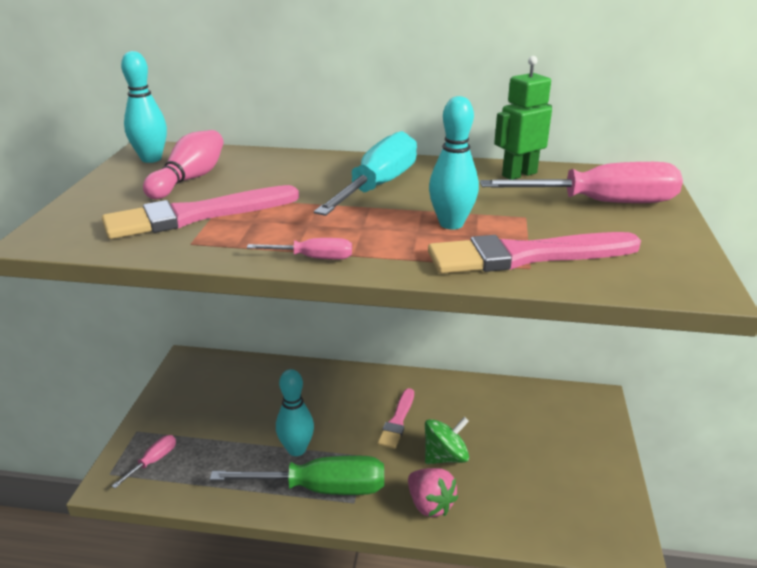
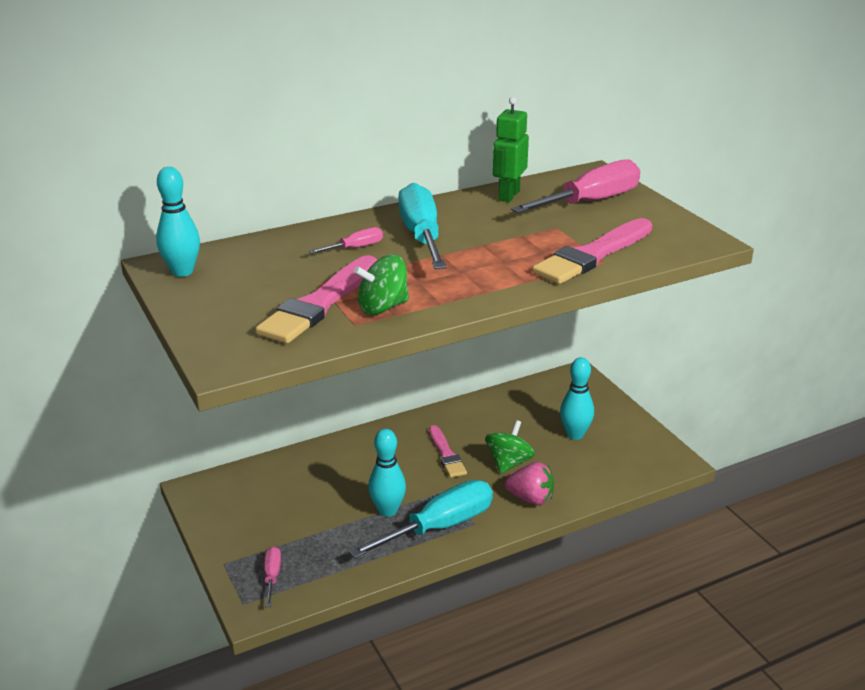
camera: 35 degrees left, 0 degrees up
pink bowling pin [143,130,224,199] -> none
green screwdriver [210,456,384,495] -> turquoise screwdriver [349,480,493,559]
pink screwdriver [247,238,352,259] -> pink screwdriver moved to [309,227,383,254]
turquoise bowling pin [429,96,479,230] -> turquoise bowling pin moved to [560,357,594,440]
none -> green spinning top [354,255,409,315]

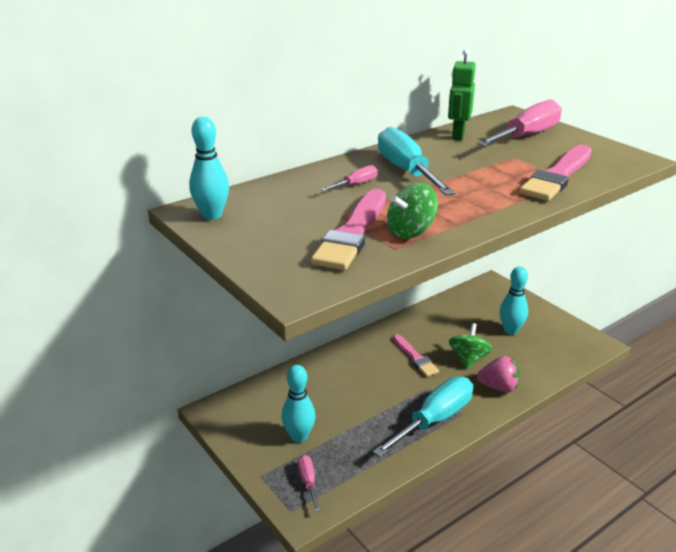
camera: 10 degrees left, 0 degrees up
turquoise bowling pin [368,429,406,517] -> turquoise bowling pin moved to [281,365,315,443]

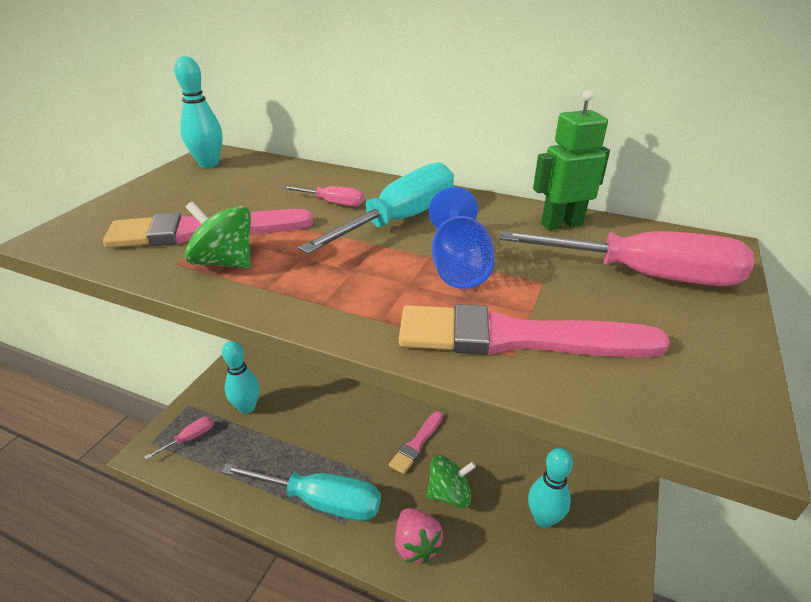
camera: 60 degrees right, 5 degrees up
none -> blue goblet [429,187,495,289]

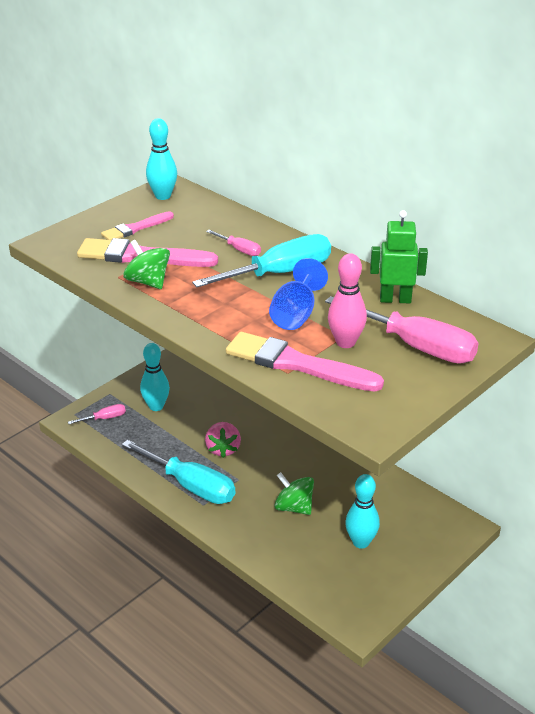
camera: 20 degrees right, 0 degrees up
pink brush [389,411,443,474] -> pink brush moved to [101,211,174,240]
pink strawberry [395,508,443,563] -> pink strawberry moved to [205,422,241,458]
green spinning top [427,455,476,508] -> green spinning top turned 150 degrees counterclockwise [274,472,314,515]
none -> pink bowling pin [328,253,367,348]

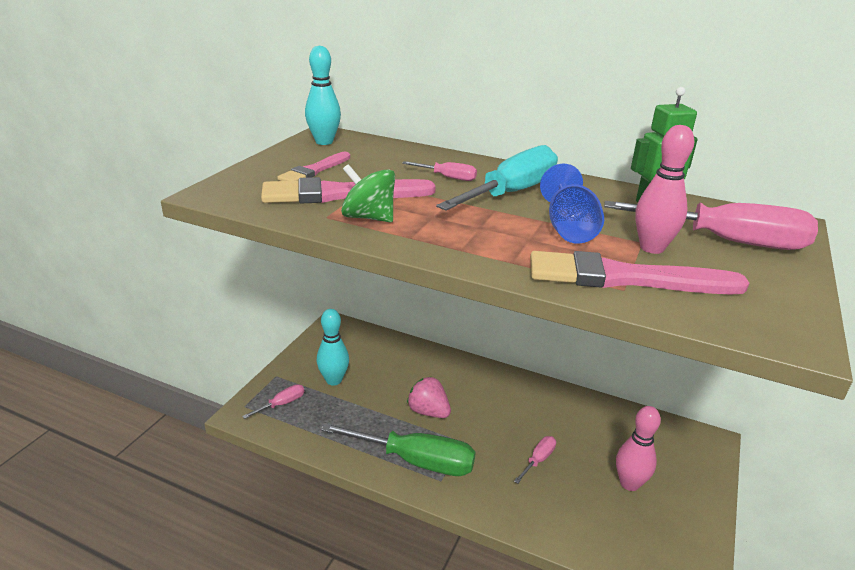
camera: 20 degrees left, 5 degrees down
turquoise screwdriver [122,440,235,504] -> green screwdriver [321,423,476,476]
pink strawberry [205,422,241,458] -> pink strawberry turned 150 degrees clockwise [407,377,451,418]
green spinning top [274,472,314,515] -> pink screwdriver [514,436,556,484]
turquoise bowling pin [345,474,380,549] -> pink bowling pin [616,406,661,491]

